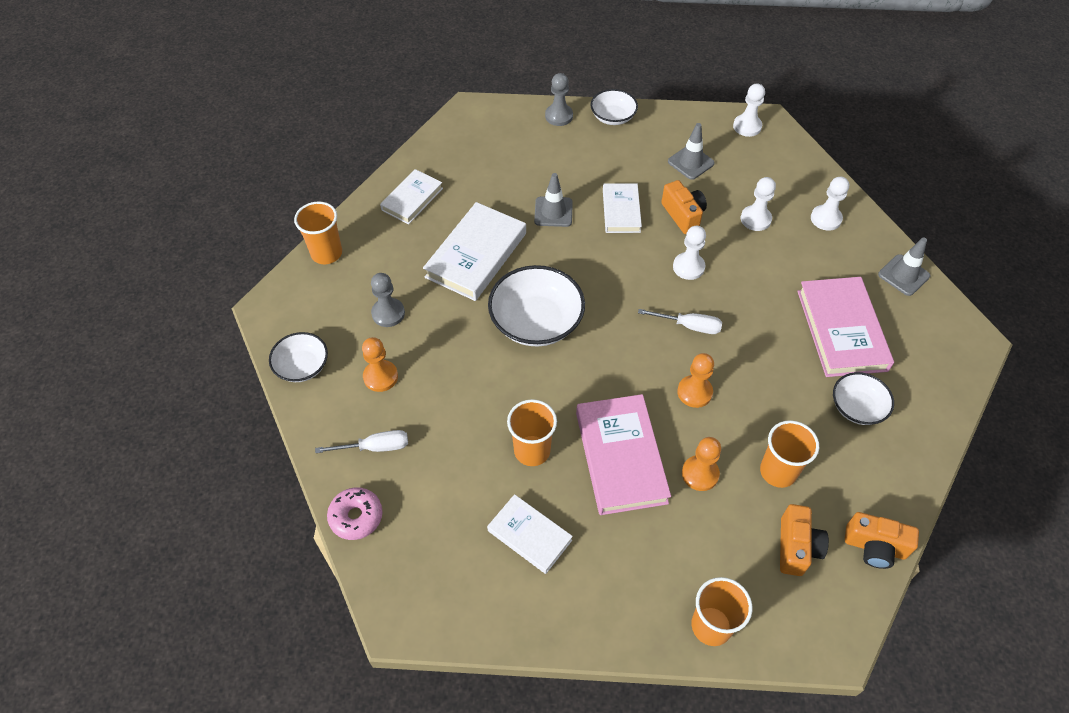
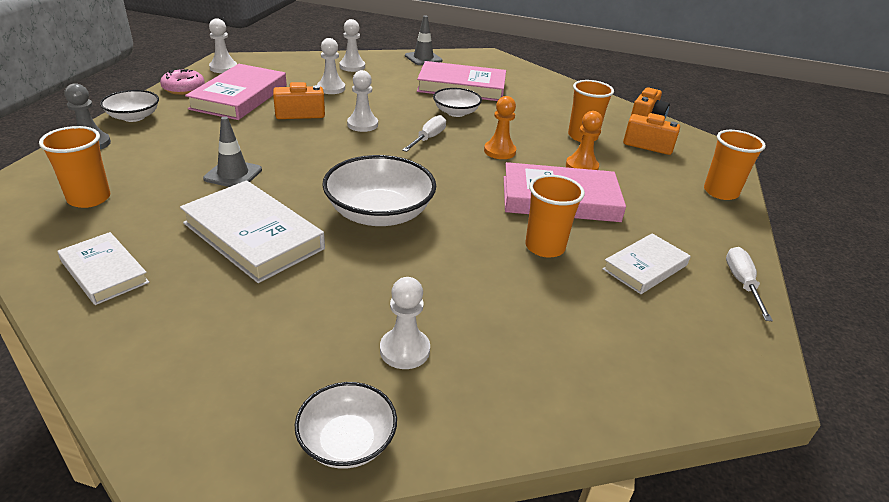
camera: 80 degrees left, 20 degrees down
orange cup [294,201,342,264] -> orange cup moved to [39,126,110,208]
white screwdriver [315,430,408,453] -> white screwdriver moved to [726,247,773,321]
pink donut [327,487,382,540] -> pink donut moved to [160,69,205,95]
orange pawn [362,337,398,392] -> white pawn [380,277,430,369]
grey pawn [371,273,405,327] -> none
white book [603,183,642,233] -> none
grey traffic cone [668,123,715,180] -> pink book [185,64,287,120]
white bowl [833,372,894,425] -> white bowl moved to [433,88,482,117]

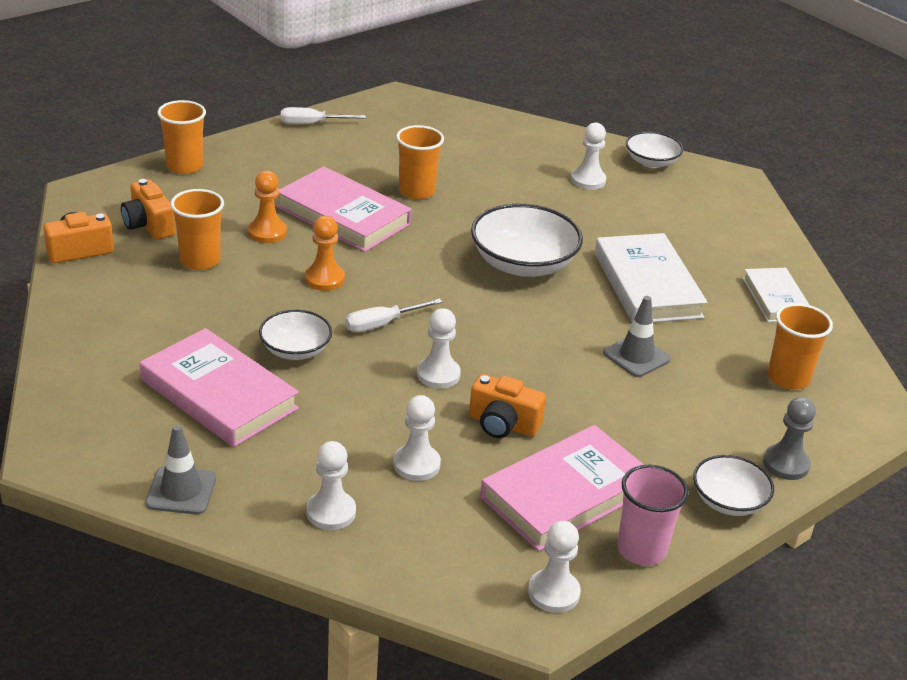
camera: 145 degrees left, 0 degrees up
pink donut [160,69,205,95] -> pink cup [617,465,689,566]
white book [602,233,691,294] -> none
white screwdriver [726,247,773,321] -> white screwdriver turned 45 degrees clockwise [281,107,366,124]

